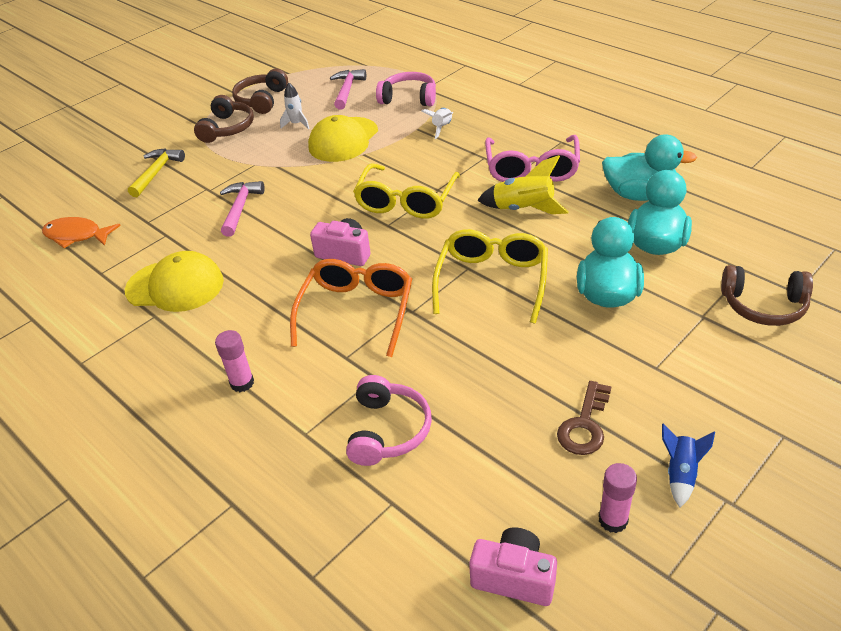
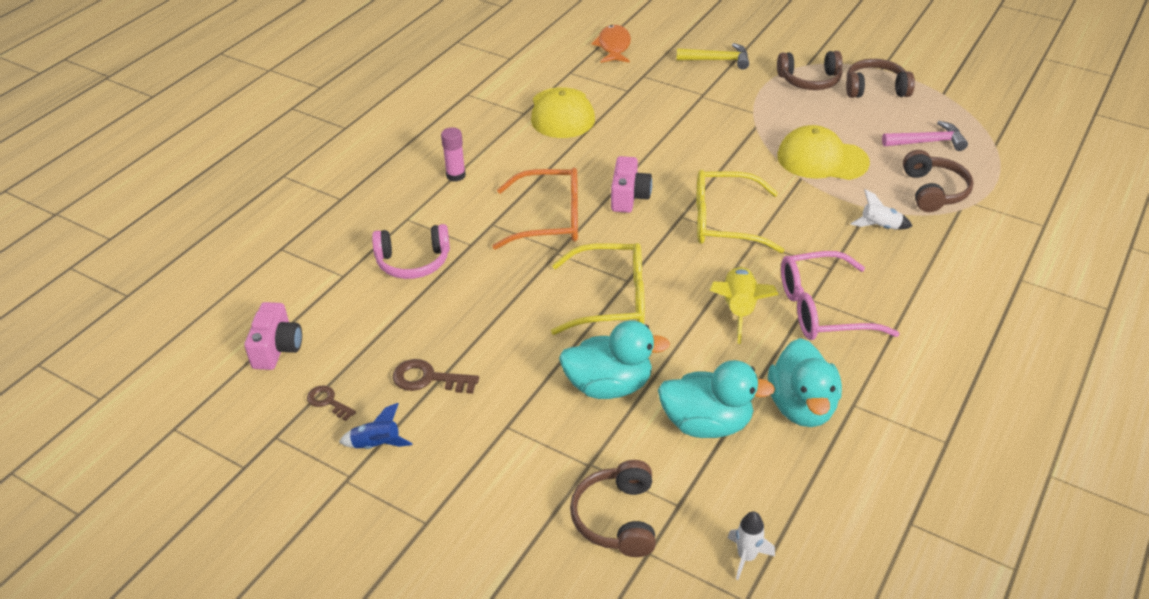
camera: 75 degrees right, 0 degrees up
pink hammer [220,181,265,237] -> none
white rocket [280,82,310,129] -> white rocket moved to [728,511,775,580]
pink headphones [376,72,436,106] -> brown headphones [903,150,974,212]
pink glue stick [599,463,637,533] -> brown key [307,385,356,421]

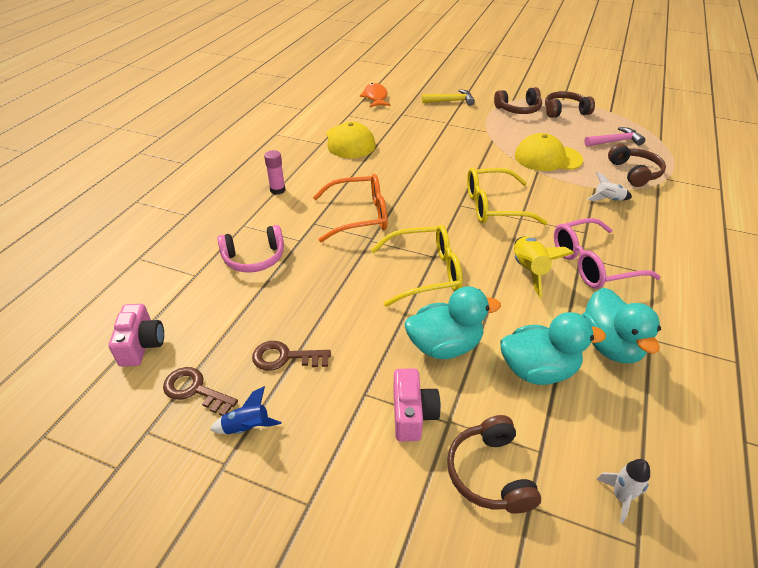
camera: 10 degrees left, 0 degrees up
brown key [307,385,356,421] -> brown key [163,367,238,416], size x1.53
pink camera [611,156,652,213] -> pink camera moved to [393,368,441,441]

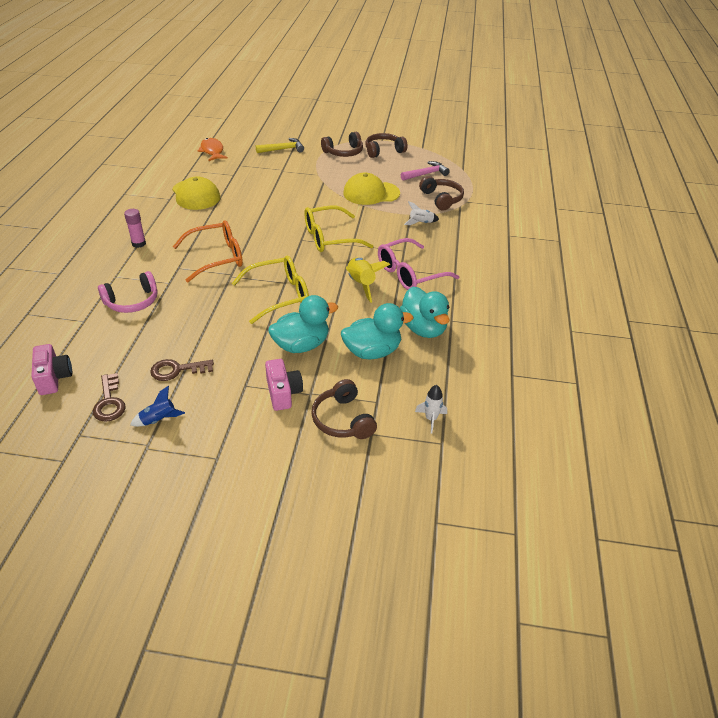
camera: 15 degrees left, 0 degrees up
brown key [163,367,238,416] -> brown key turned 120 degrees counterclockwise [93,373,126,422]

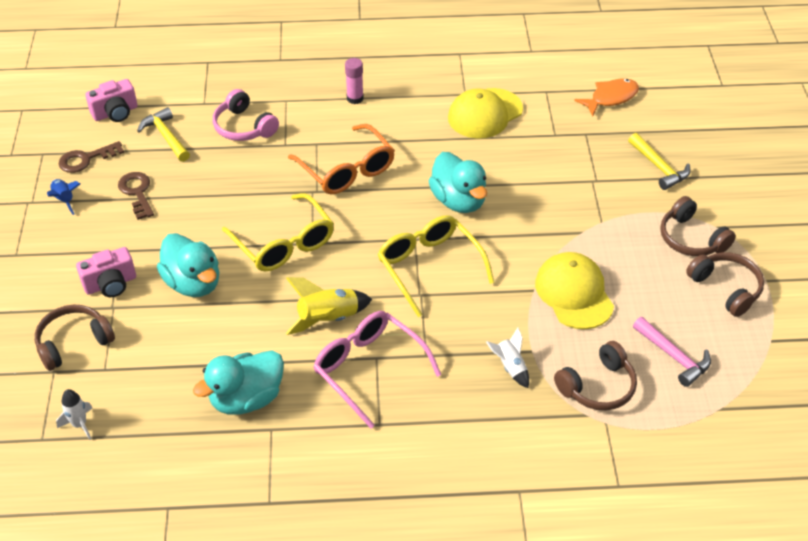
camera: 80 degrees right, 5 degrees up
turquoise duck [341,303,413,360] -> turquoise duck moved to [429,152,487,213]
none -> yellow hammer [137,107,190,162]

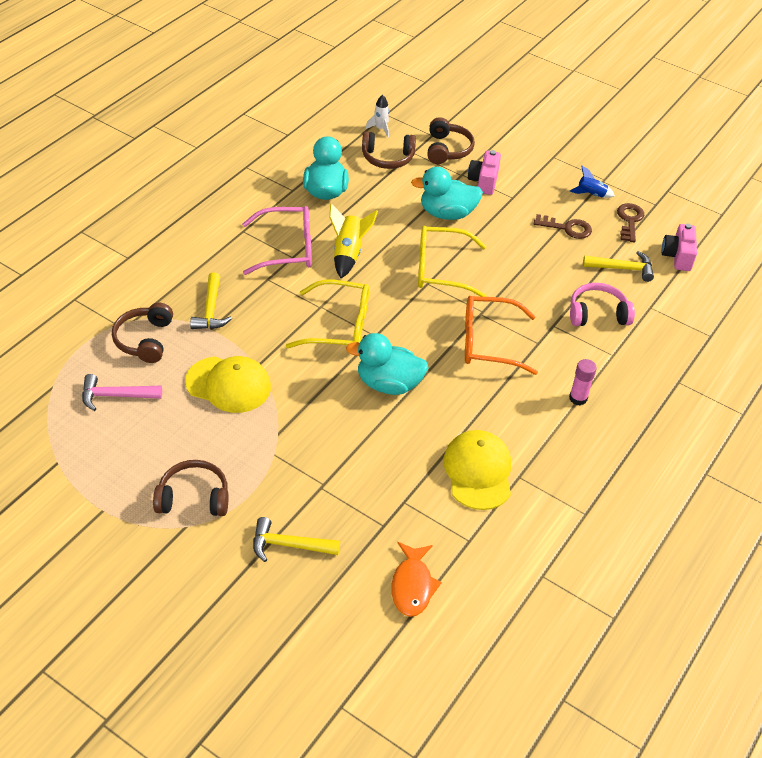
camera: 125 degrees right, 0 degrees up
white rocket [486,328,529,388] -> yellow hammer [190,272,232,329]
brown headphones [686,252,764,317] -> brown headphones moved to [362,132,416,169]

